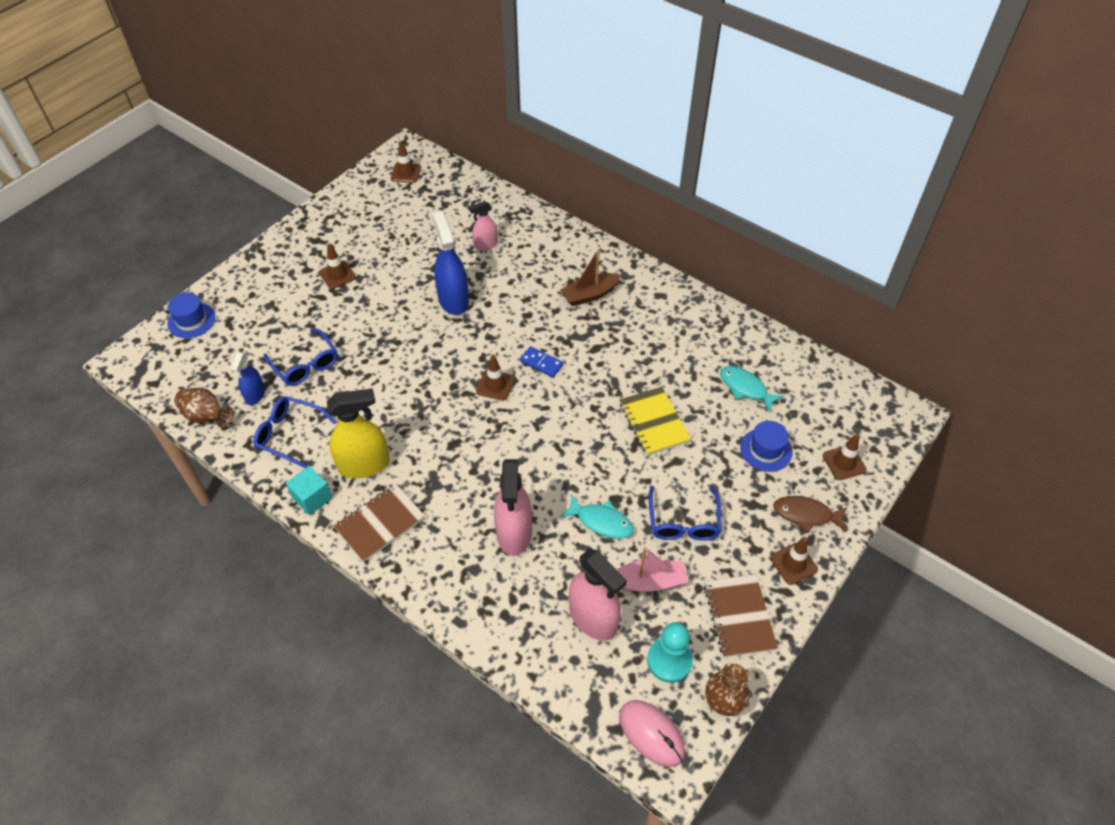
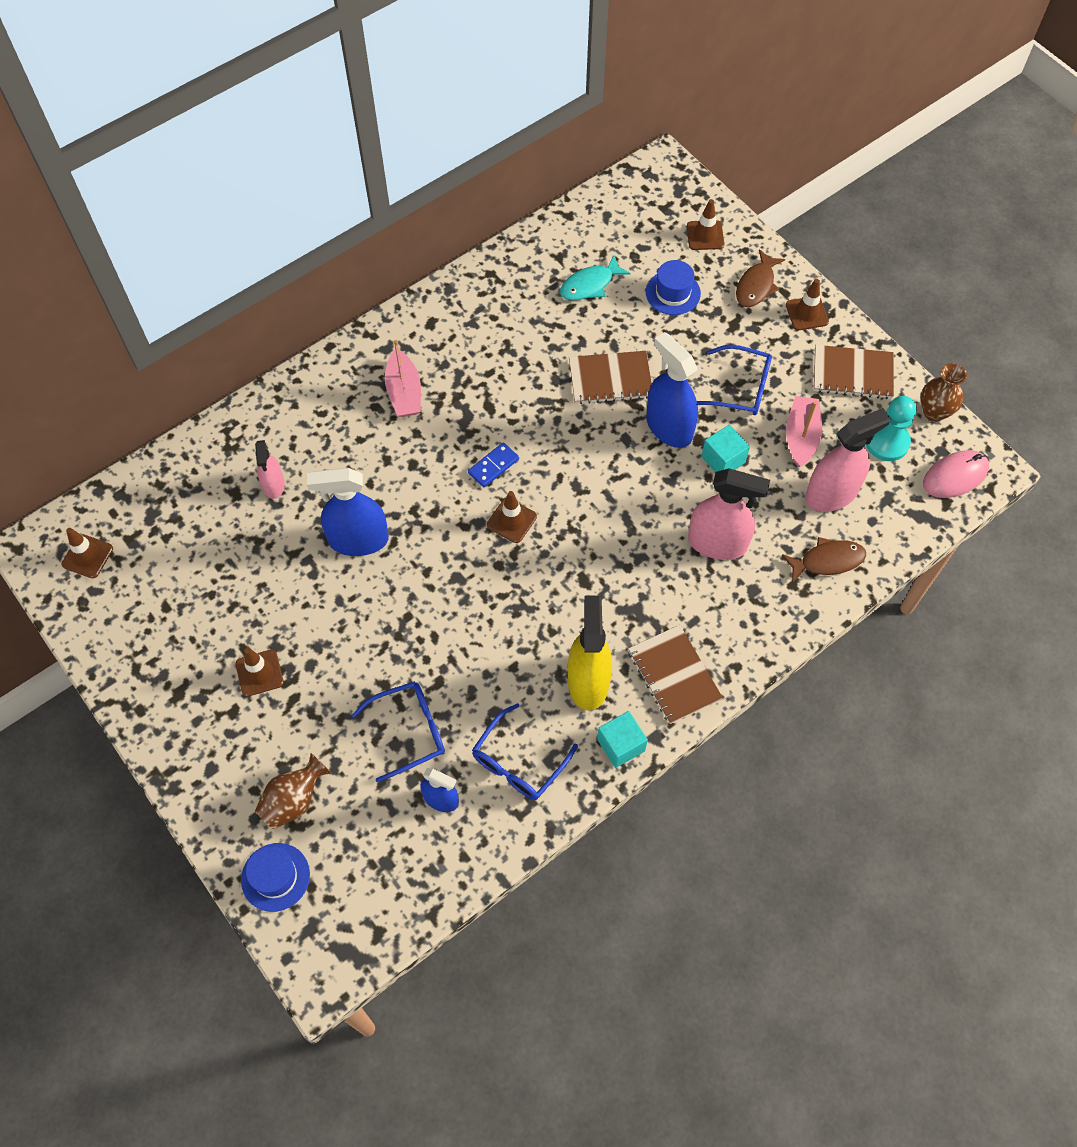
camera: 75 degrees left, 10 degrees up
brown vase [174,388,233,427] -> brown vase moved to [255,753,331,829]
brown boat [560,249,621,306] -> pink boat [385,340,421,417]
turquoise fish [560,495,634,539] -> turquoise cube [701,424,750,472]
yellow notebook [620,387,691,456] -> brown notebook [569,351,652,404]
none -> blue spray bottle [646,332,698,448]
none -> brown fish [782,537,866,583]

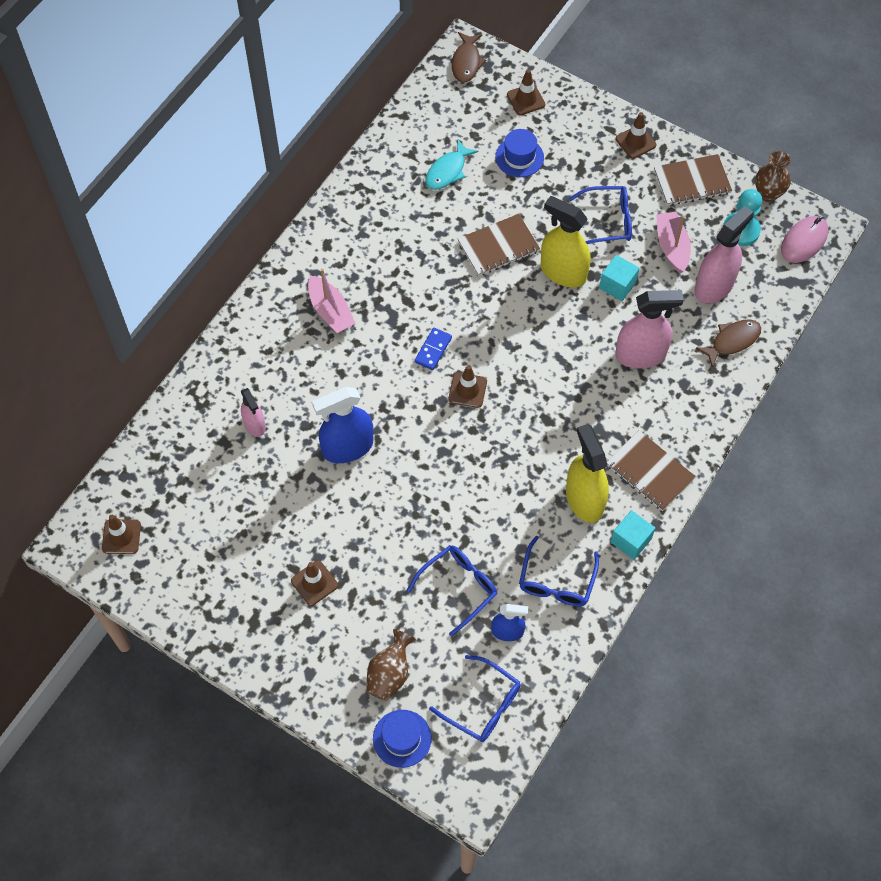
camera: 20 degrees left, 0 degrees up
blue spray bottle [646,332,698,448] -> yellow spray bottle [541,196,590,287]
brown fish [736,249,785,307] -> brown fish moved to [452,32,486,83]
none -> blue glasses [429,655,521,742]

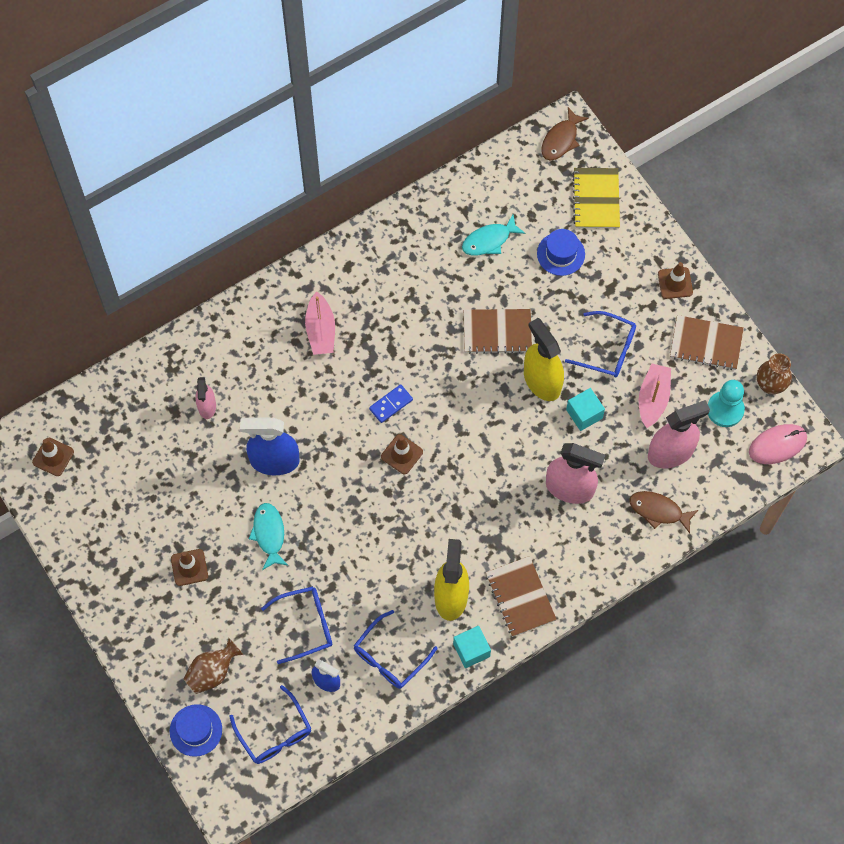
camera: 25 degrees right, 5 degrees up
brown traffic cone [507,69,545,115] -> yellow notebook [572,168,620,228]
brown fish [696,319,761,368] -> brown fish turned 150 degrees counterclockwise [629,491,698,533]
none -> turquoise fish [249,503,289,570]

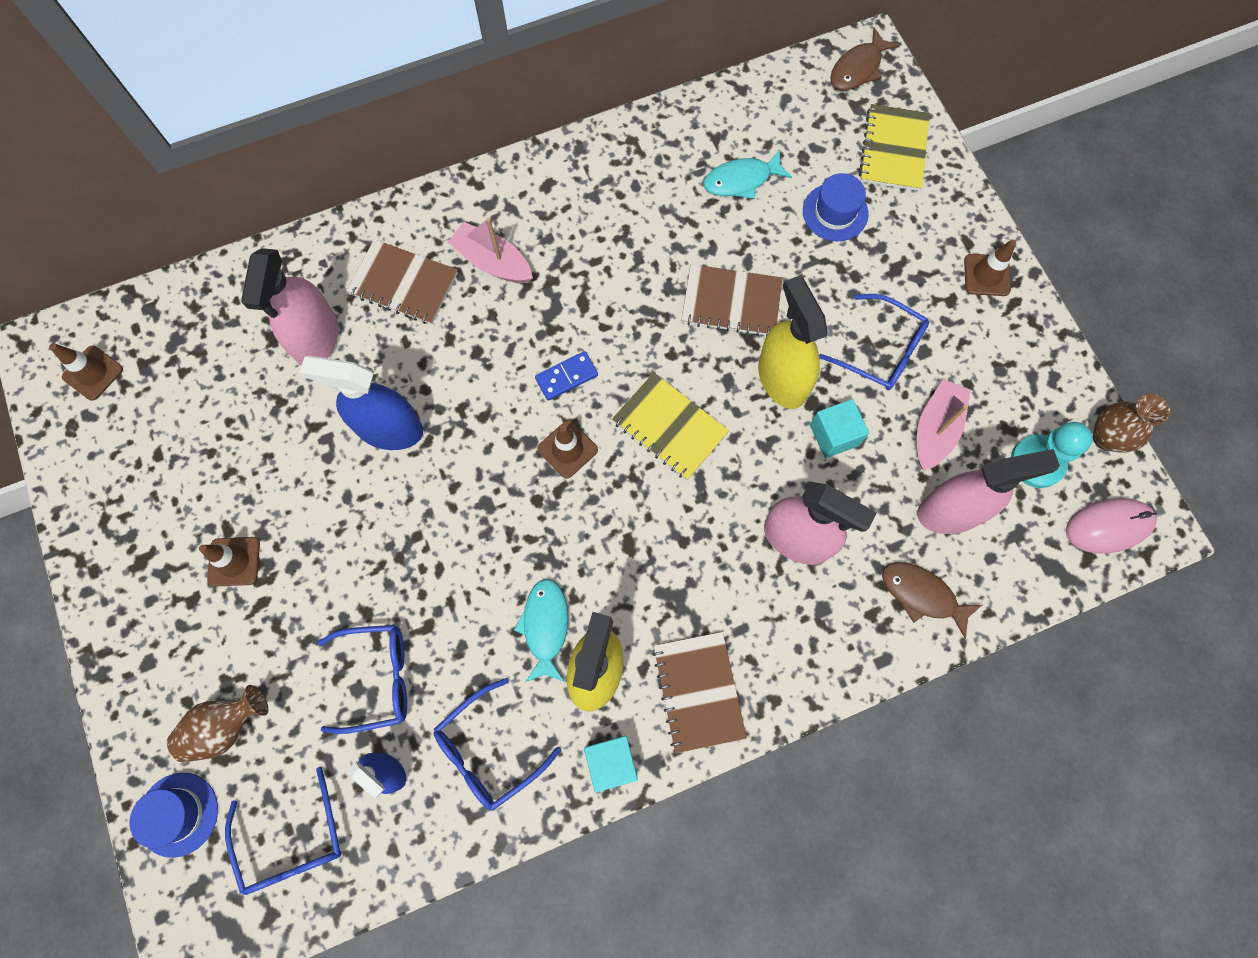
camera: 10 degrees right, 5 degrees up
pink spray bottle [195,377,216,419] -> pink spray bottle [241,248,338,366], size x1.74
turquoise fish [249,503,289,570] -> turquoise fish moved to [514,579,568,682]
pink boat [305,291,335,355] -> pink boat turned 120 degrees clockwise [448,218,533,283]
brown notebook [670,315,744,370] -> brown notebook moved to [346,239,458,325]
none -> yellow notebook [612,372,729,480]

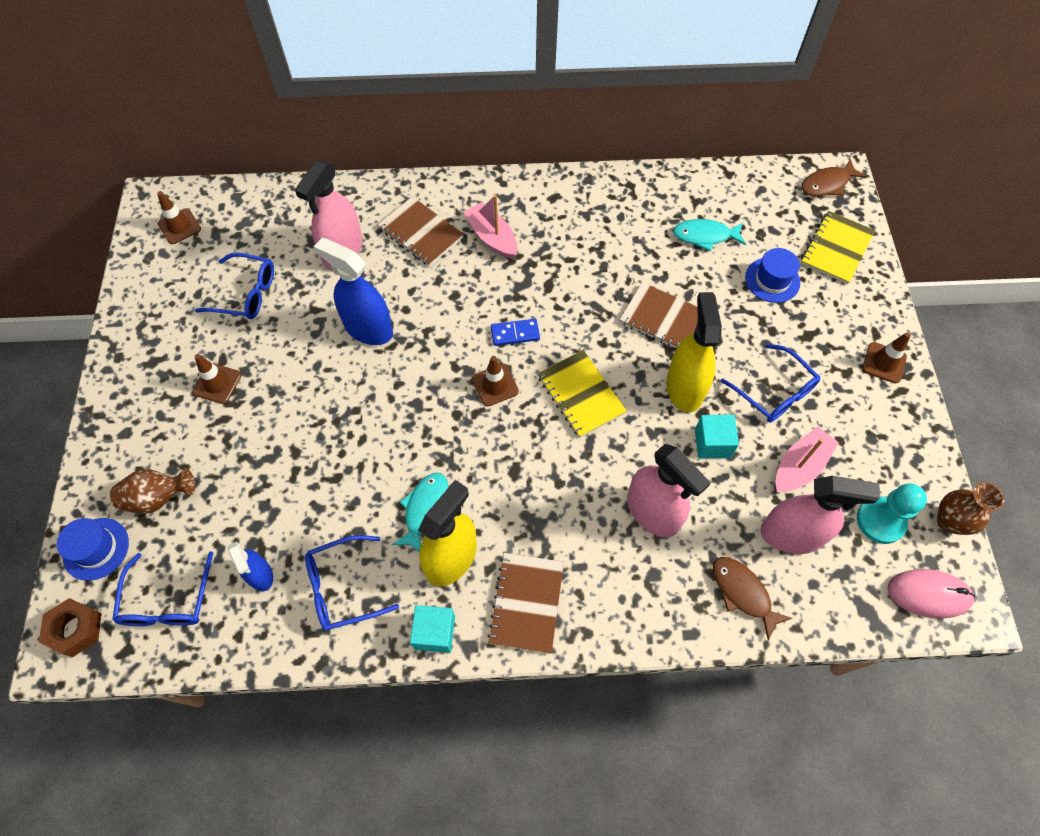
camera: 20 degrees right, 10 degrees down
blue glasses [318,625,407,734] -> blue glasses moved to [195,253,274,319]
none -> brown nut [39,598,102,657]

